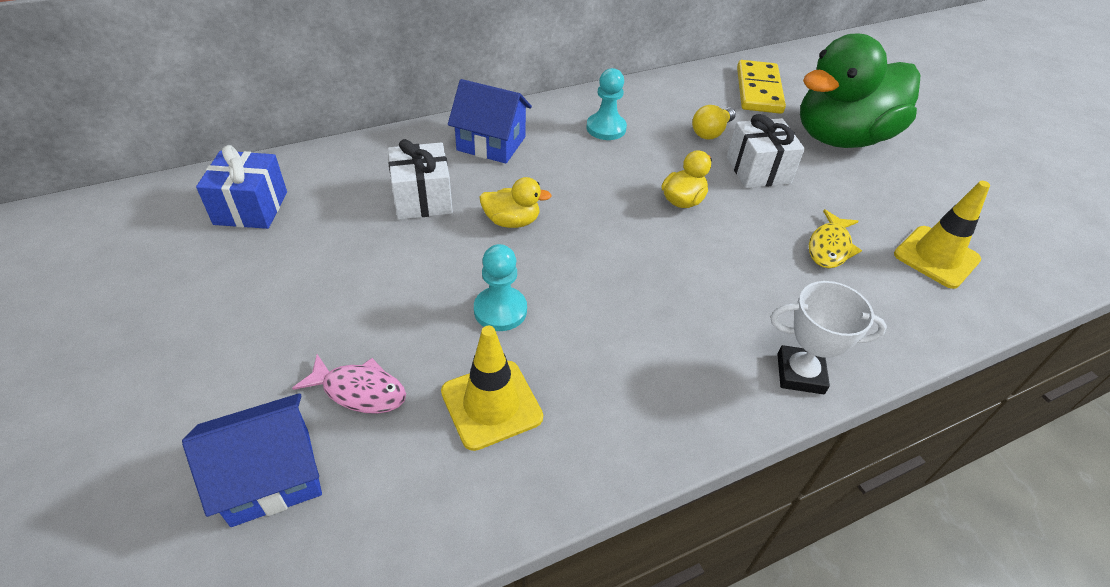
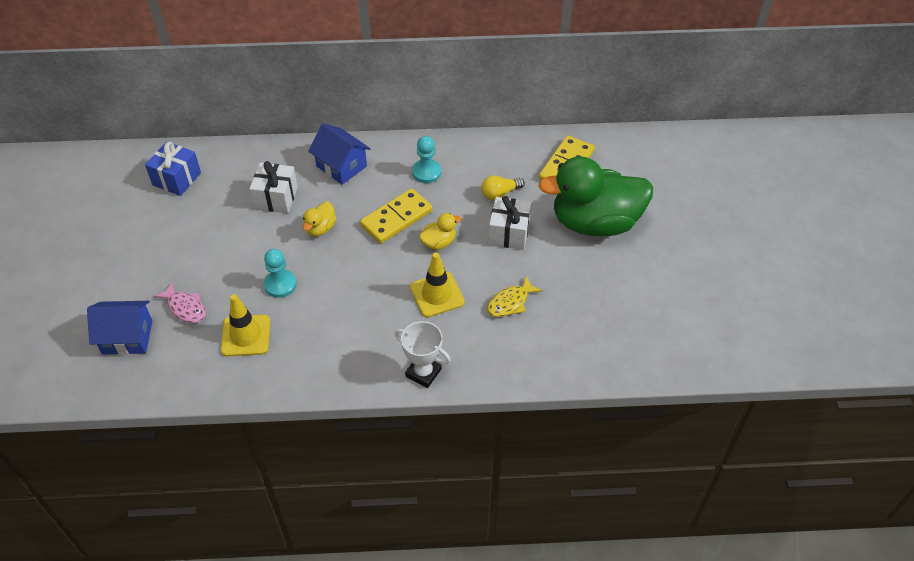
camera: 25 degrees right, 5 degrees up
yellow duck [479,177,552,228] -> yellow duck turned 90 degrees clockwise [303,202,336,236]
yellow traffic cone [894,181,990,289] -> yellow traffic cone moved to [410,253,465,317]
none -> yellow domino [360,188,433,244]

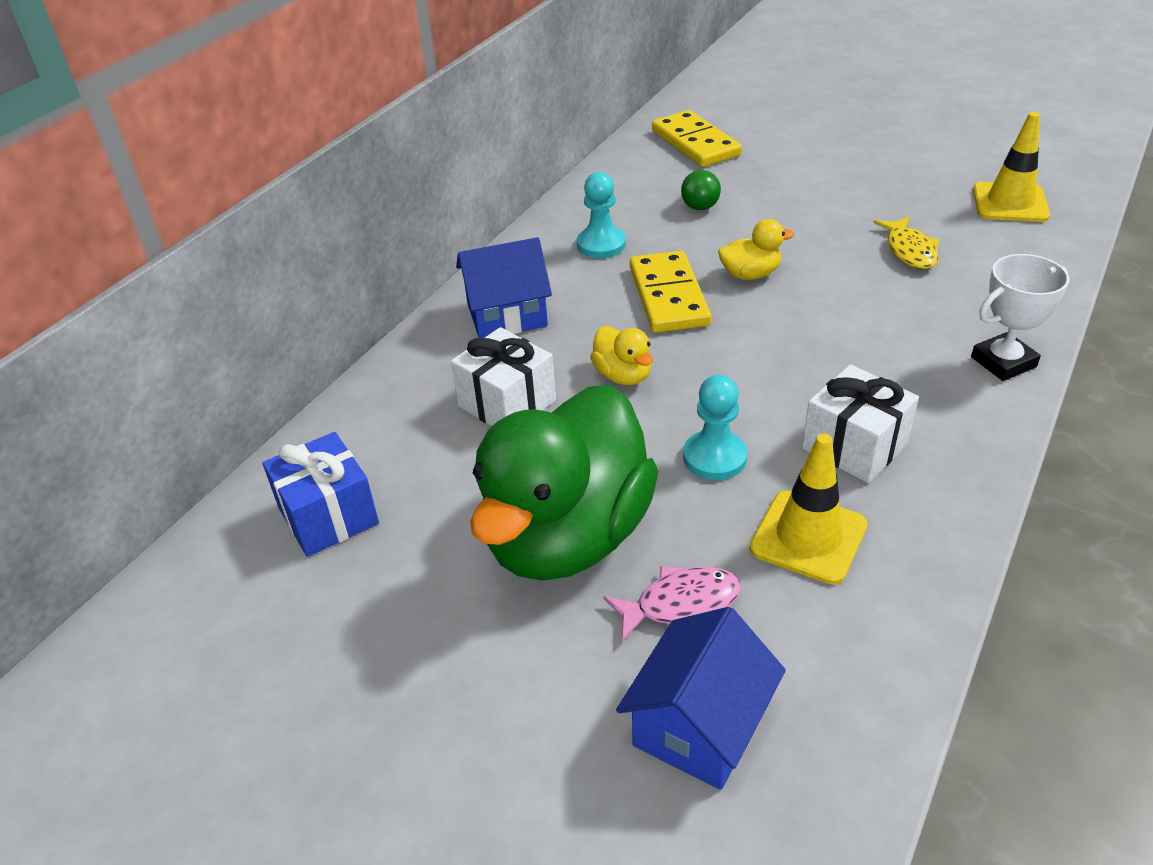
camera: 55 degrees left, 10 degrees down
yellow traffic cone [410,253,465,317] -> yellow traffic cone moved to [973,112,1050,222]
yellow duck [419,213,461,250] -> yellow duck turned 75 degrees clockwise [718,219,794,280]
yellow light bulb [481,175,525,201] -> green light bulb [681,168,721,210]
white gift [488,196,531,250] -> white gift moved to [802,364,919,483]
green duck [538,157,653,236] -> green duck moved to [470,385,659,580]

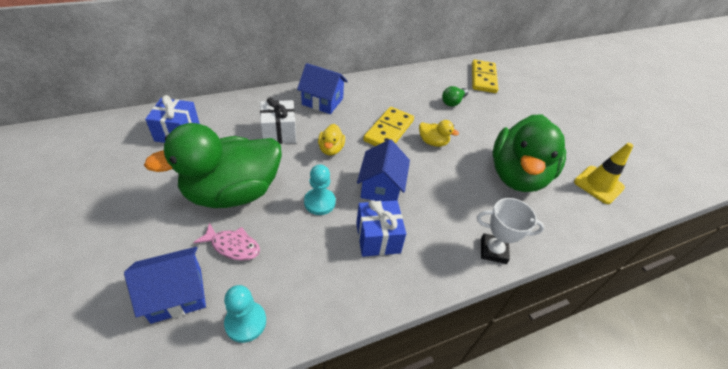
camera: 30 degrees right, 5 degrees up
turquoise pawn [577,172,626,258] -> turquoise pawn moved to [224,285,266,343]
yellow traffic cone [749,433,868,585] -> none
white gift [802,364,919,483] -> blue gift [356,200,406,257]
yellow fish [874,216,939,269] -> green duck [493,114,566,192]
none -> blue house [357,139,410,201]

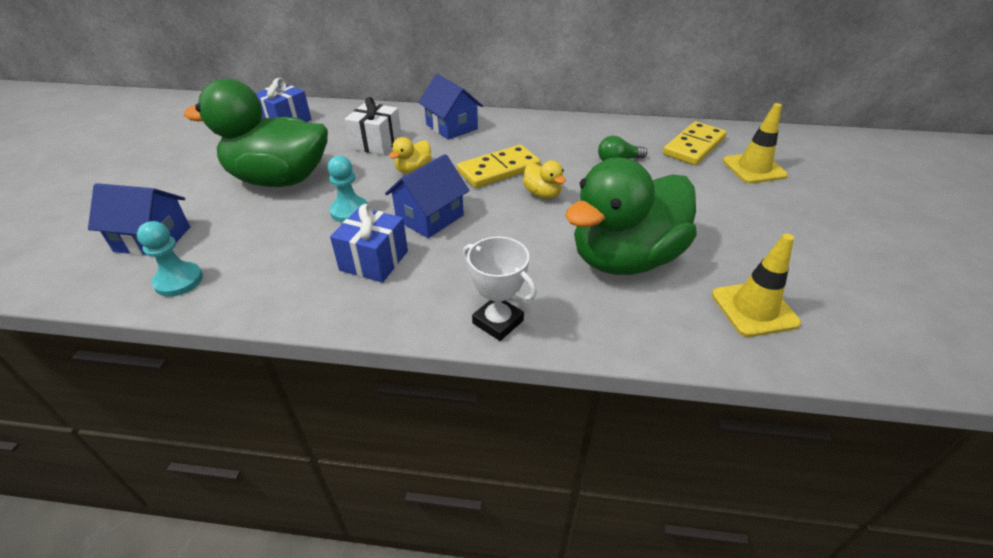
camera: 35 degrees right, 5 degrees down
pink fish [193,223,260,261] -> none
none -> yellow traffic cone [723,103,788,183]

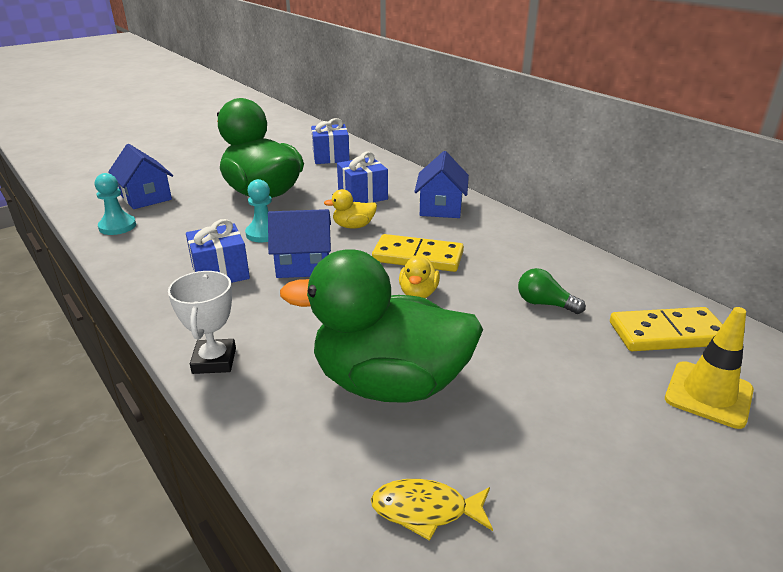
camera: 45 degrees right, 10 degrees down
white gift [345,97,402,155] -> blue gift [337,152,388,203]
yellow traffic cone [712,234,801,337] -> yellow fish [371,479,493,541]

